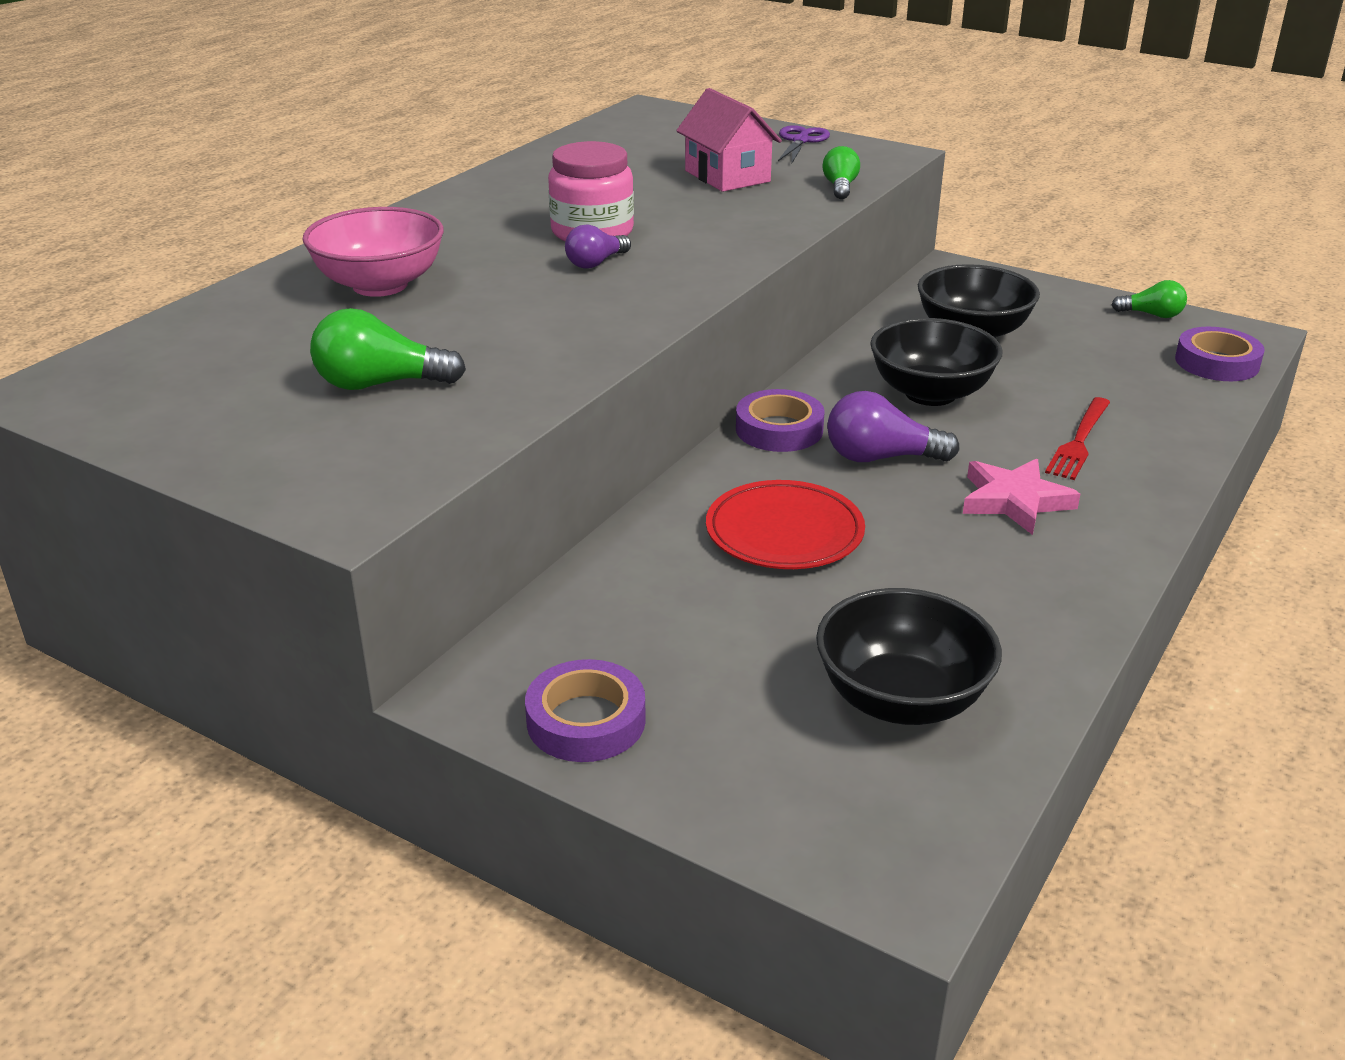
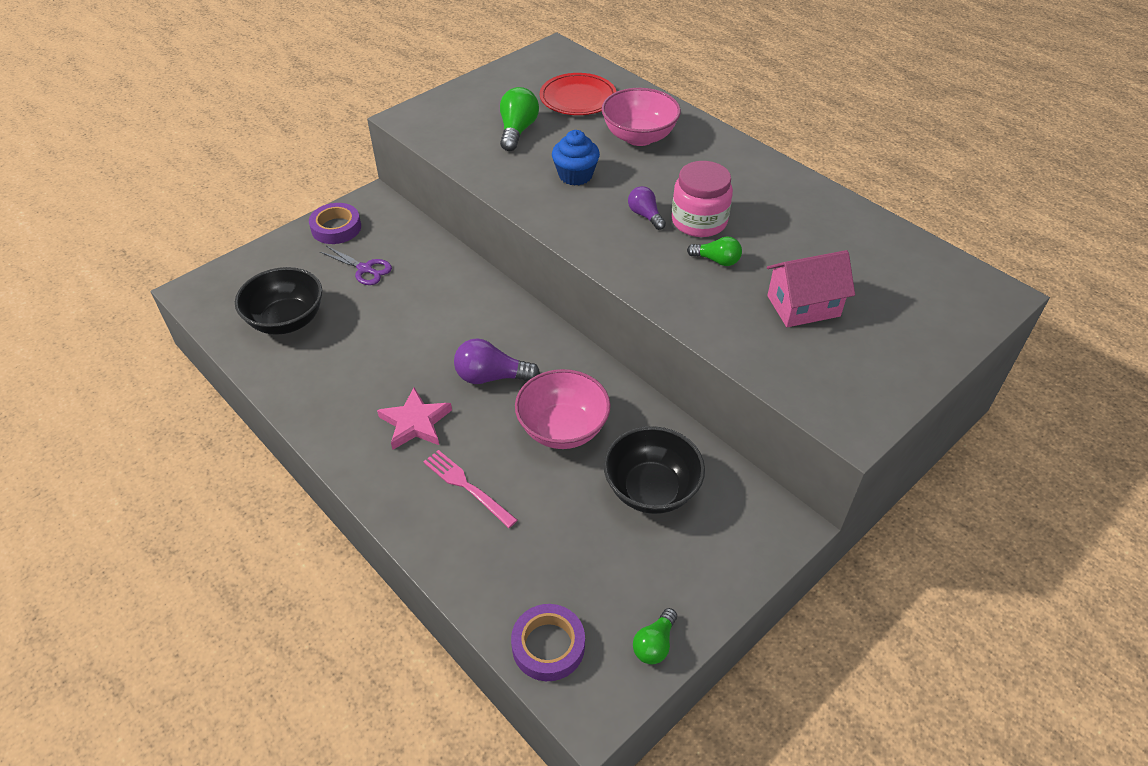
camera: 105 degrees right, 15 degrees up
red plate [706,480,865,569] -> red plate moved to [540,73,617,115]
purple tape [736,389,824,452] -> none
purple scissors [778,125,830,164] -> purple scissors moved to [320,246,392,285]
green light bulb [823,146,860,199] -> green light bulb moved to [687,236,742,266]
purple light bulb [827,391,960,462] -> purple light bulb turned 105 degrees counterclockwise [454,338,540,384]
black bowl [870,318,1003,406] -> pink bowl [515,369,611,449]
red fork [1045,397,1110,480] -> pink fork [423,450,518,528]
none -> blue cupcake [552,130,600,186]

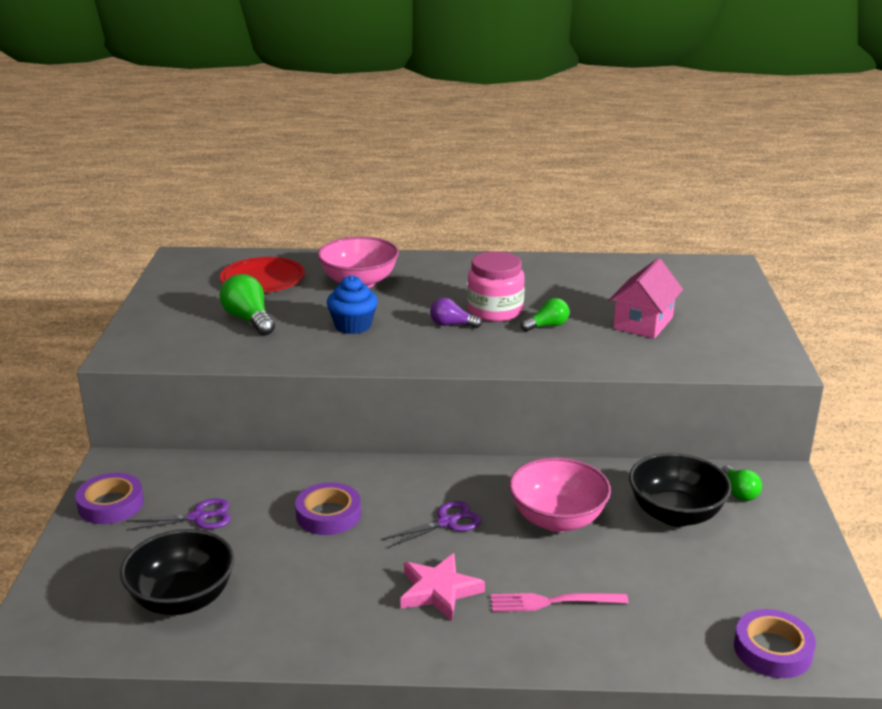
camera: 45 degrees left, 20 degrees down
purple light bulb [454,338,540,384] -> purple scissors [382,501,482,548]
green light bulb [633,608,677,664] -> green light bulb moved to [721,466,762,501]
none -> purple tape [295,482,361,535]

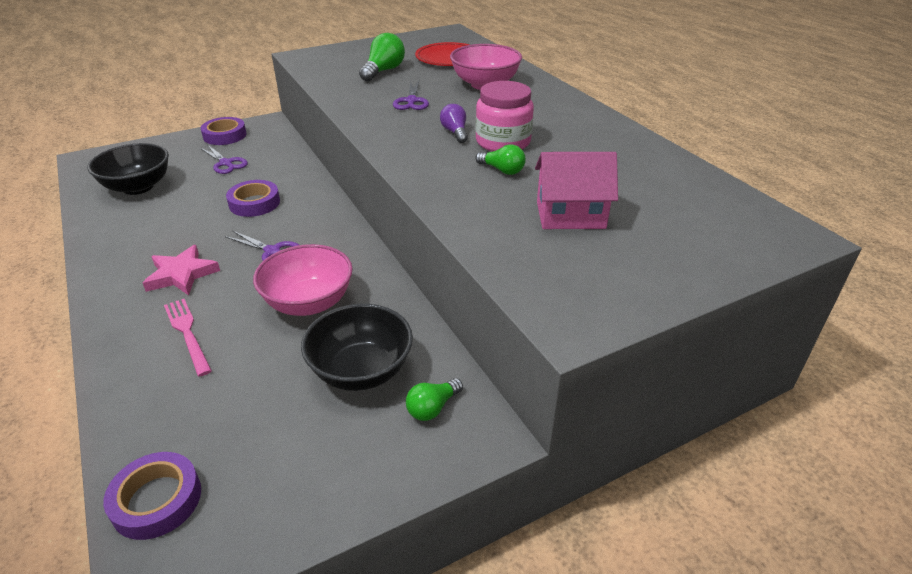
camera: 60 degrees right, 10 degrees up
blue cupcake [327,275,378,334] -> purple scissors [393,81,429,110]

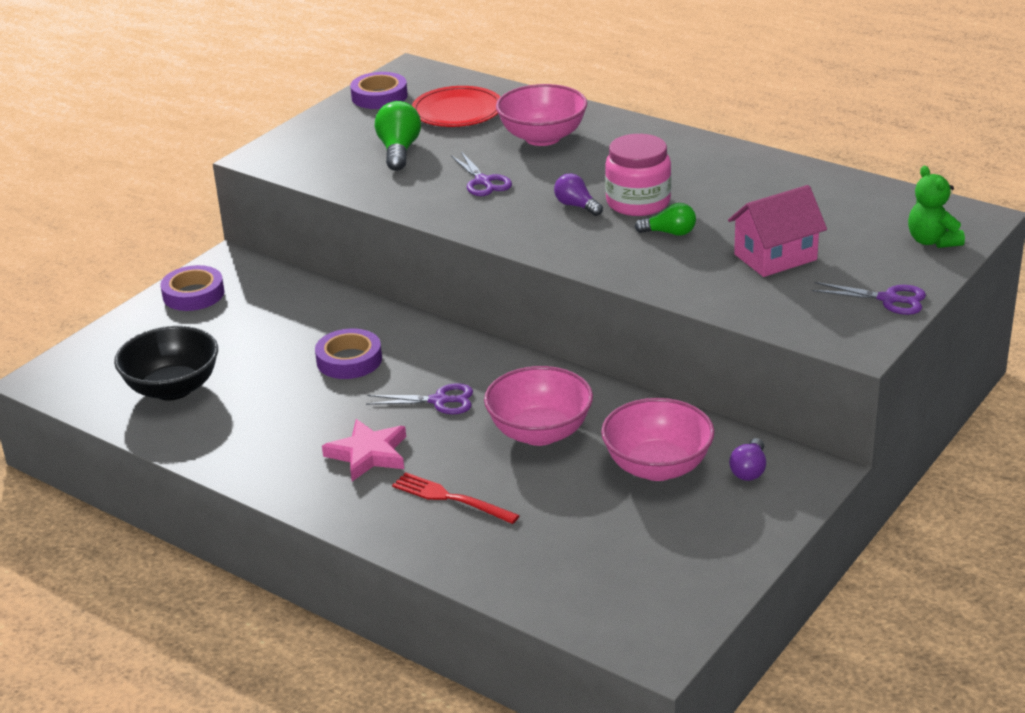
camera: 25 degrees left, 5 degrees down
purple tape [103,452,201,540] -> purple tape moved to [350,72,408,109]
pink fork [164,299,212,377] -> red fork [392,472,520,524]
purple scissors [200,144,248,174] -> purple scissors moved to [812,282,926,315]
black bowl [301,304,413,391] -> pink bowl [601,398,715,481]
green light bulb [406,378,463,421] -> purple light bulb [729,438,766,481]
none -> green teddy bear [908,166,965,248]

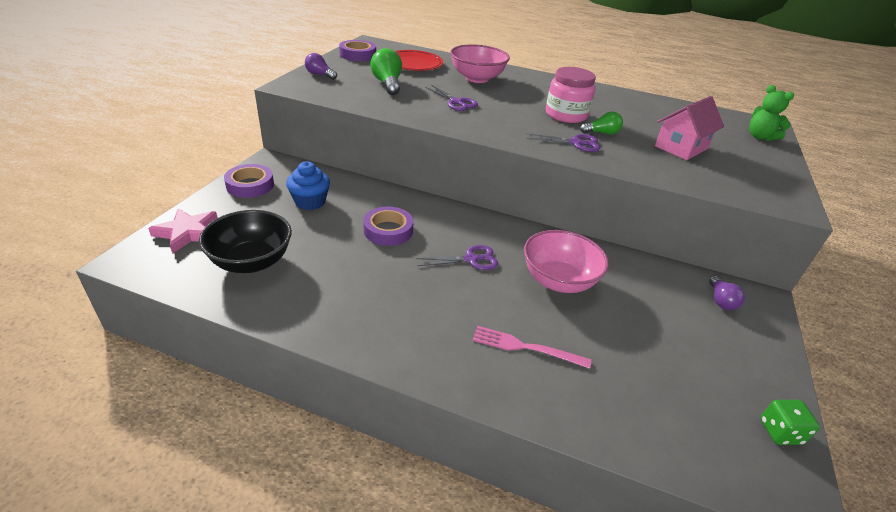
camera: 20 degrees left, 5 degrees up
pink star [322,419,406,481] -> pink star moved to [148,208,218,254]
red fork [392,472,520,524] -> pink fork [473,326,591,369]
purple light bulb [554,173,603,216] -> purple light bulb moved to [305,53,337,80]
pink bowl [601,398,715,481] -> none
purple scissors [812,282,926,315] -> purple scissors moved to [526,133,600,152]
none -> blue cupcake [286,162,330,210]
none -> green dice [761,400,820,445]

